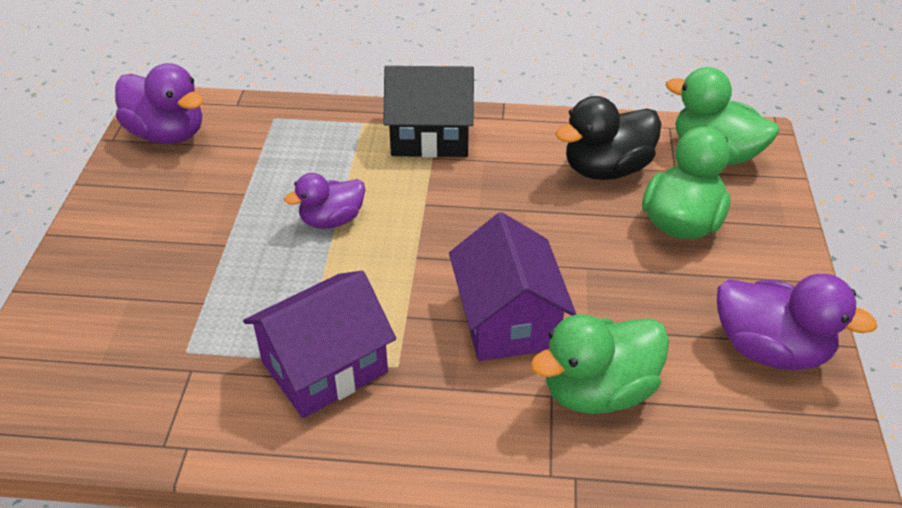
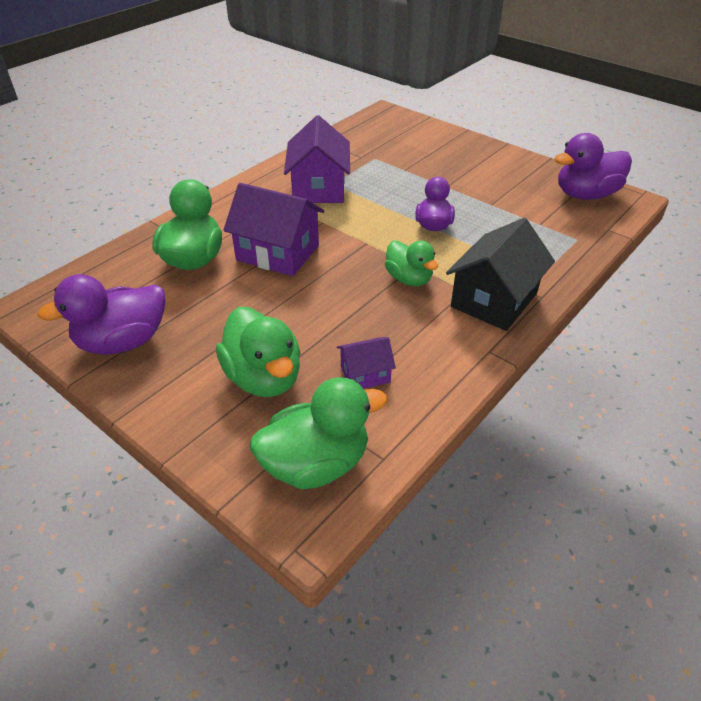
camera: 125 degrees right, 0 degrees up
black duck [556,96,661,180] -> purple house [337,337,396,389]
none -> green duck [385,241,438,286]

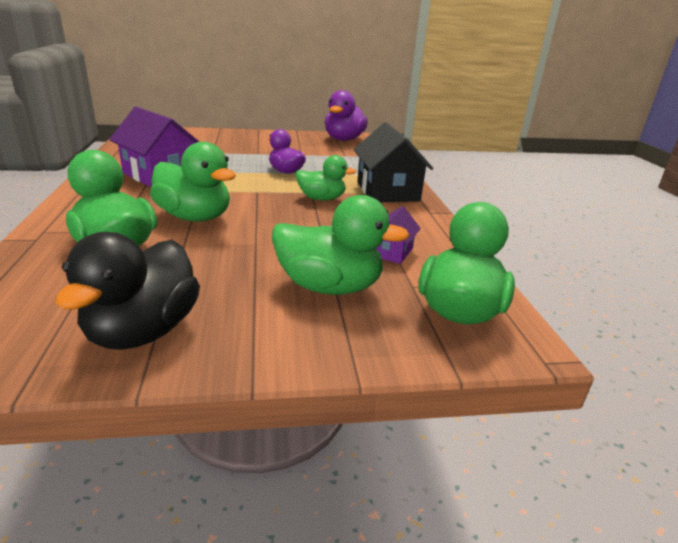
camera: 50 degrees left, 15 degrees down
purple duck [37,274,165,355] -> black duck [56,232,200,350]
purple house [223,183,324,276] -> green duck [150,142,236,222]

